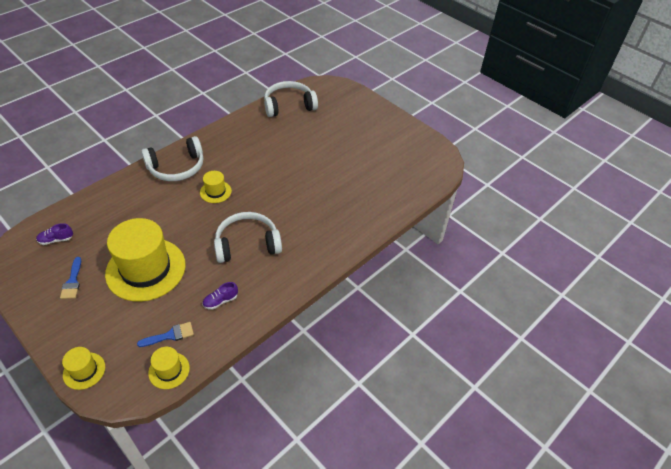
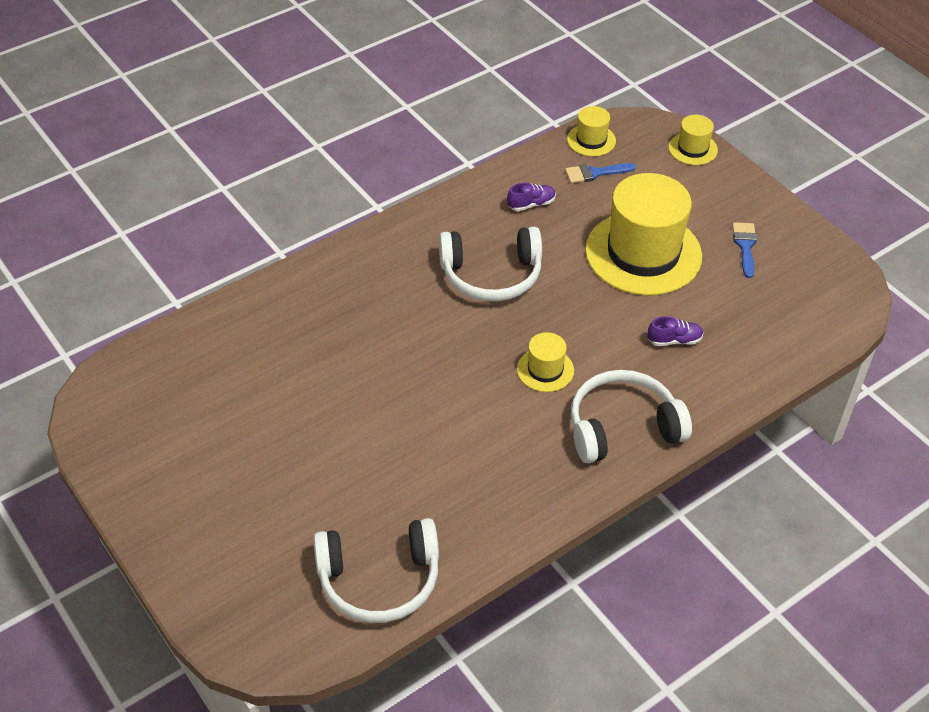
camera: 170 degrees left, 0 degrees up
purple shoe [36,223,73,245] -> purple shoe moved to [648,316,704,346]

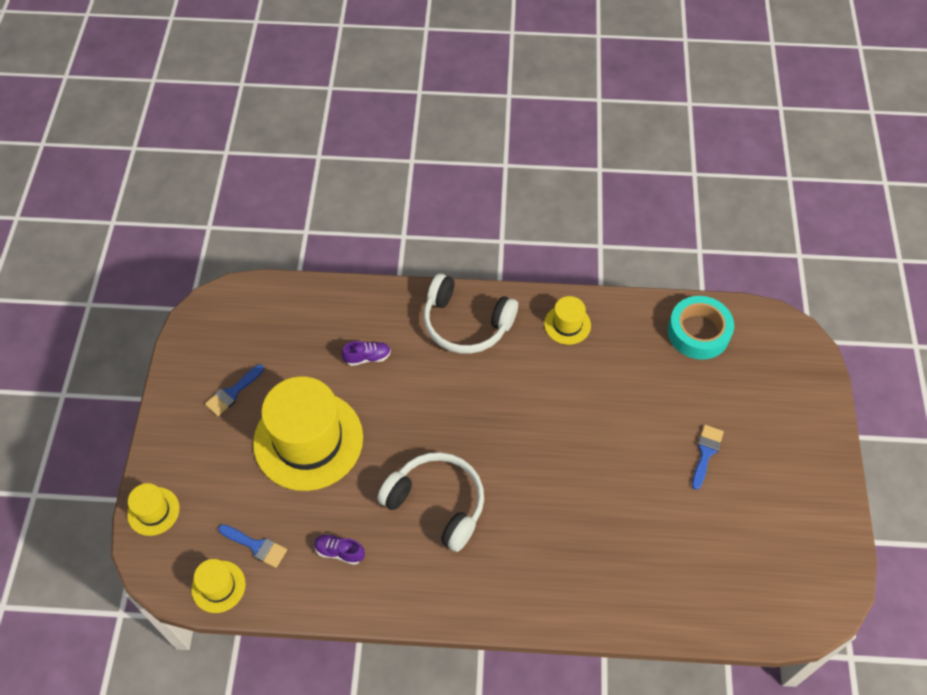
camera: 140 degrees left, 10 degrees up
white headphones [313,518,439,623] -> turquoise tape [668,296,734,360]
yellow hat [517,332,574,392] -> yellow hat moved to [544,296,591,345]
purple shoe [648,316,704,346] -> purple shoe turned 135 degrees clockwise [342,341,391,366]
none -> blue brush [692,425,724,490]

